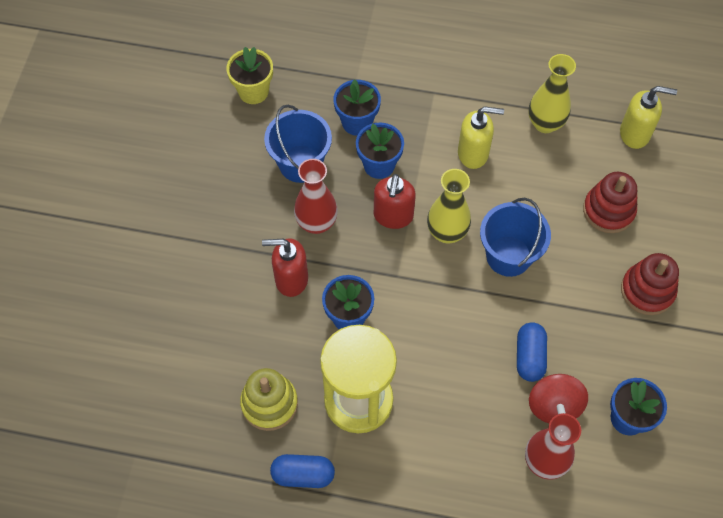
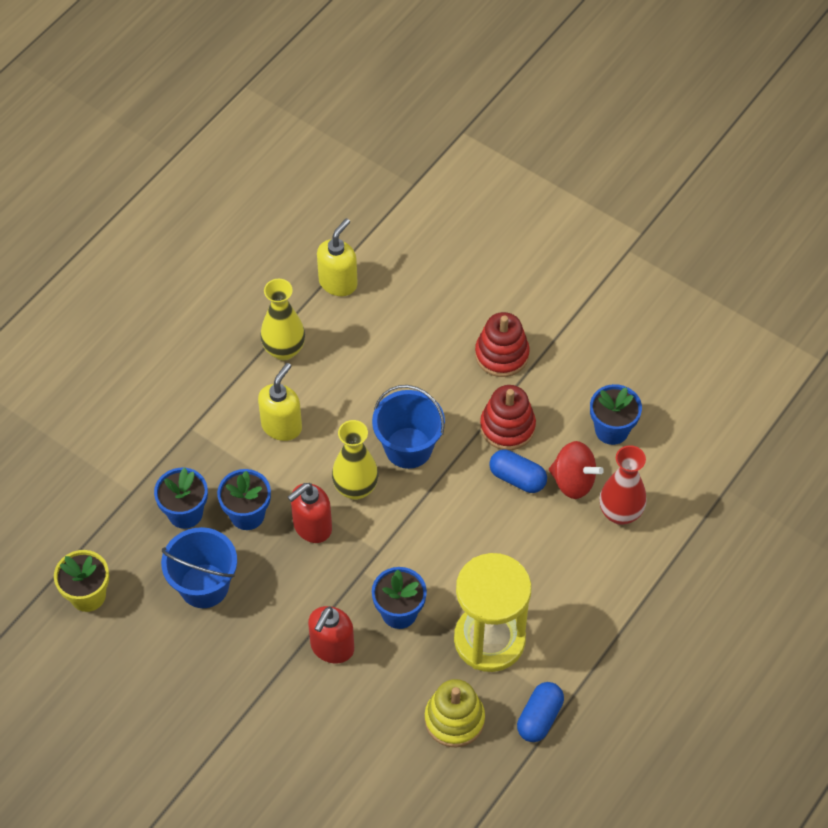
camera: 65 degrees left, 5 degrees down
red vase [294,159,338,234] -> none
red soap dispenser [374,174,416,229] -> red soap dispenser turned 105 degrees clockwise [288,483,332,543]
red stacking toy [583,172,637,233] -> red stacking toy moved to [480,385,536,450]

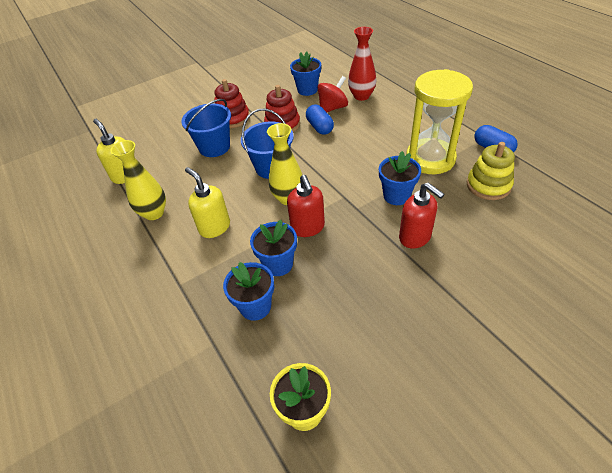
camera: 65 degrees left, 10 degrees down
blue bucket [161,527,237,608] -> blue bucket moved to [181,99,231,157]
blue capsule [490,450,547,493] -> blue capsule turned 75 degrees counterclockwise [306,104,334,135]

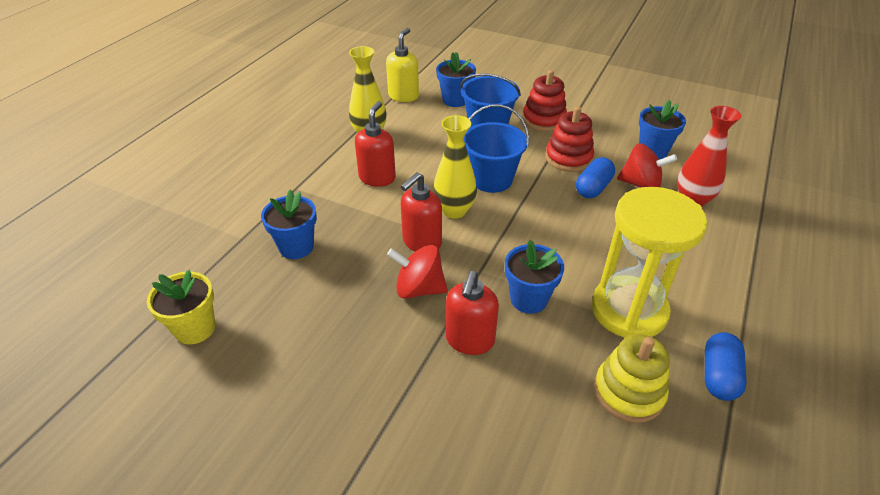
camera: 55 degrees right, 5 degrees down
yellow soap dispenser [185,167,230,238] -> red soap dispenser [355,101,396,187]
blue flower pot [250,220,297,276] -> blue flower pot moved to [436,52,476,107]
none -> red spinning top [387,245,448,299]

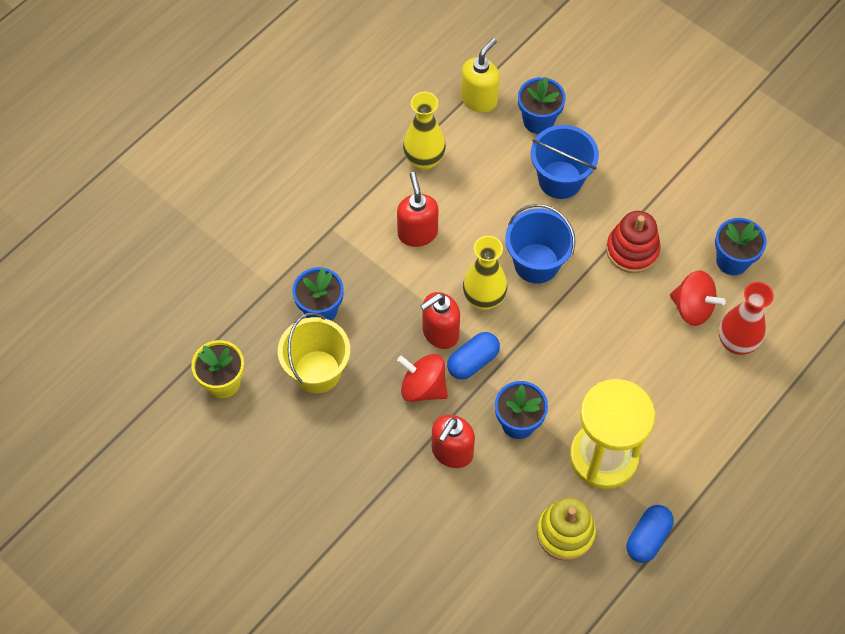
camera: 15 degrees right, 20 degrees up
red soap dispenser [355,101,396,187] -> red soap dispenser turned 45 degrees counterclockwise [397,172,438,247]
red stacking toy [523,70,567,131] -> none
blue capsule [576,157,615,198] -> blue capsule moved to [447,332,500,379]
none -> yellow bucket [278,312,350,393]

